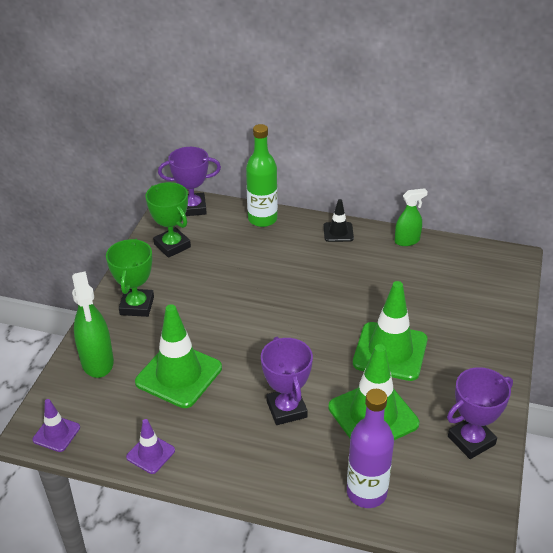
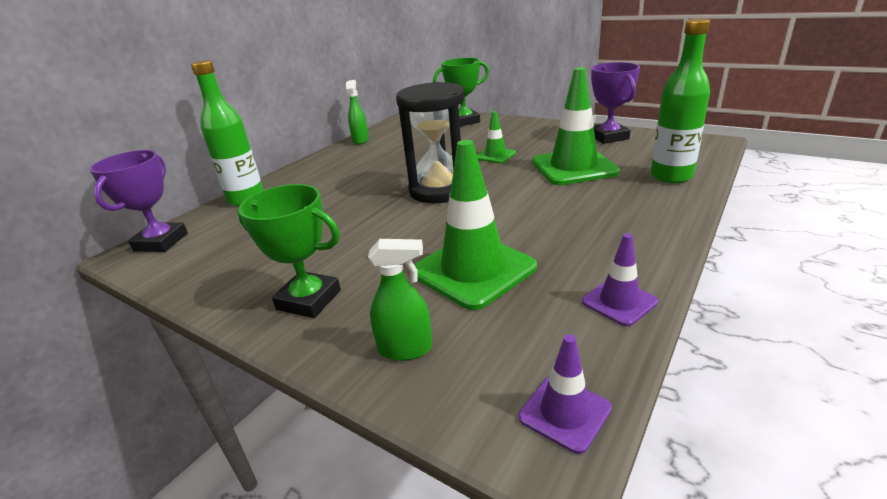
camera: 70 degrees left, 10 degrees down
green spray bottle [72,271,114,378] -> green spray bottle [368,239,432,361], size x0.62
green trophy [146,182,191,258] -> green trophy moved to [433,58,489,126]
purple trophy [261,337,313,425] -> none
black traffic cone [324,199,354,242] -> none
purple bottle [347,389,394,508] -> green bottle [651,19,710,183]
green traffic cone [353,281,428,381] -> green traffic cone [477,111,516,163], size x0.51
none -> black hourglass [396,82,464,203]

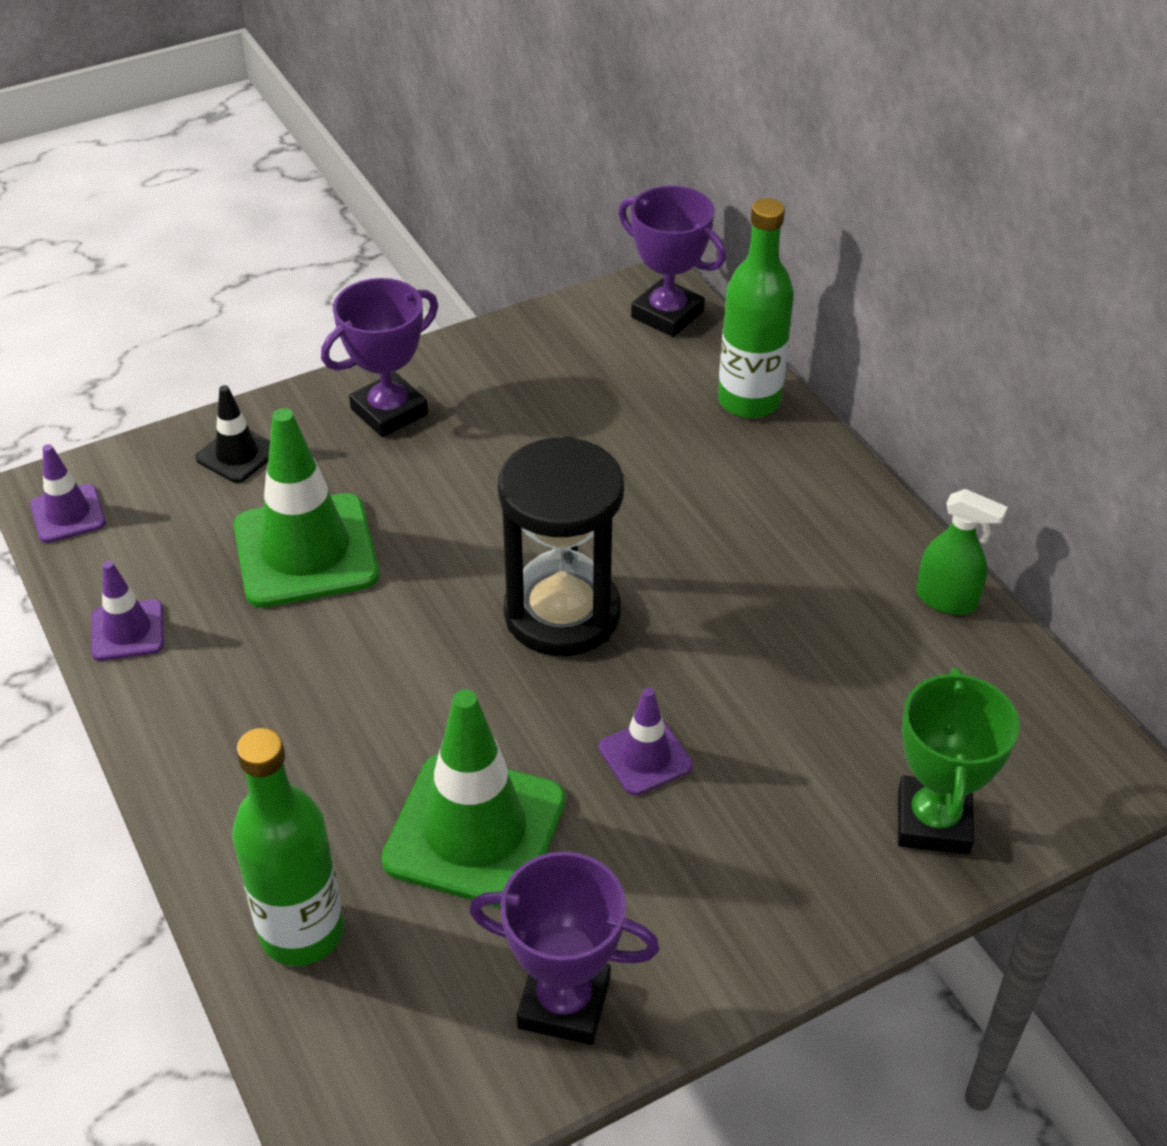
camera: 115 degrees right, 15 degrees up
green trophy [238,184,341,318] -> purple trophy [321,278,438,437]
green spray bottle [368,239,432,361] -> black traffic cone [195,385,270,483]
green traffic cone [477,111,516,163] -> purple traffic cone [599,688,693,795]

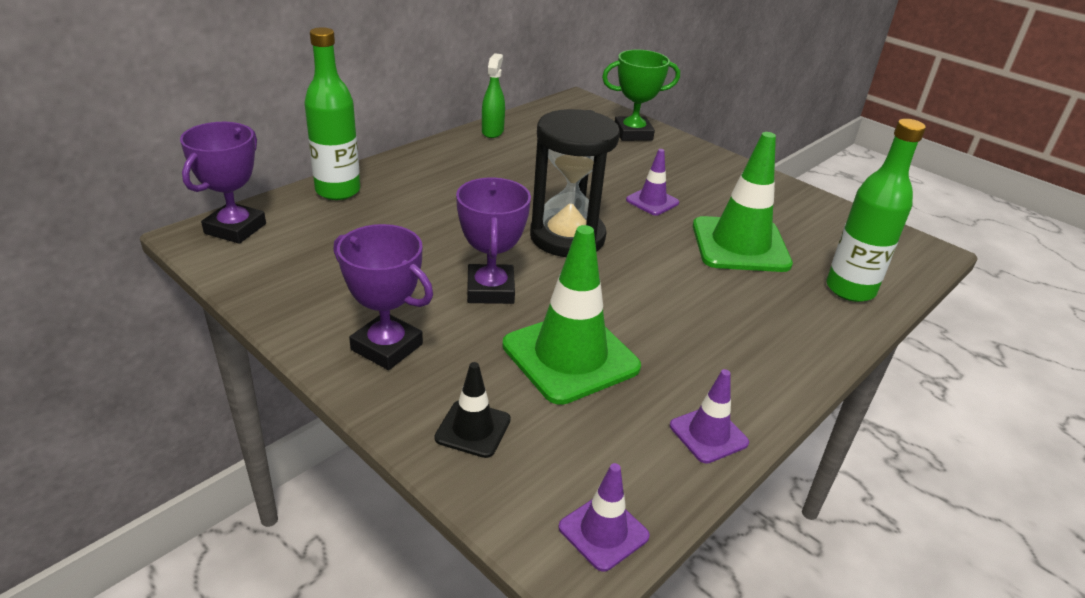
camera: 110 degrees left, 10 degrees down
purple trophy [469,852,659,1045] -> purple trophy moved to [456,177,531,304]

